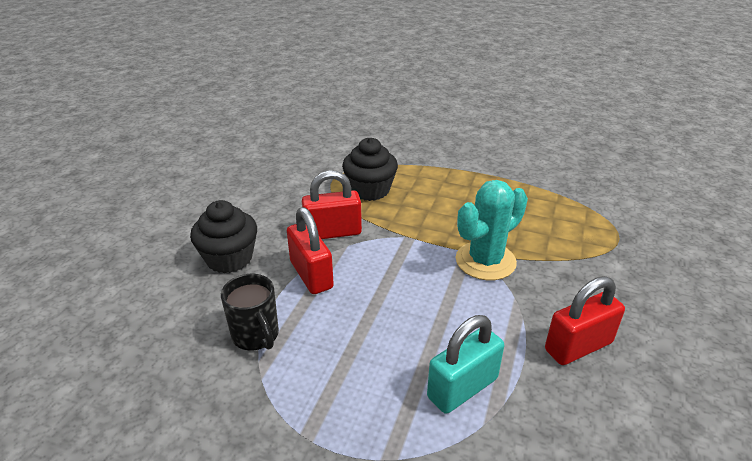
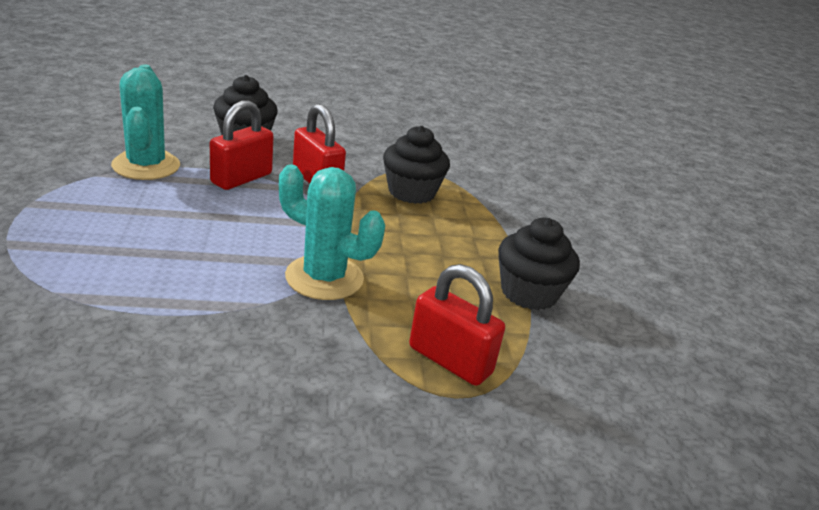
camera: 60 degrees right, 5 degrees down
black mug [221,274,279,350] -> turquoise cactus [111,65,180,180]
turquoise padlock [427,315,504,414] -> none
red padlock [545,276,625,365] -> red padlock moved to [409,264,505,386]
none -> black cupcake [498,218,580,310]

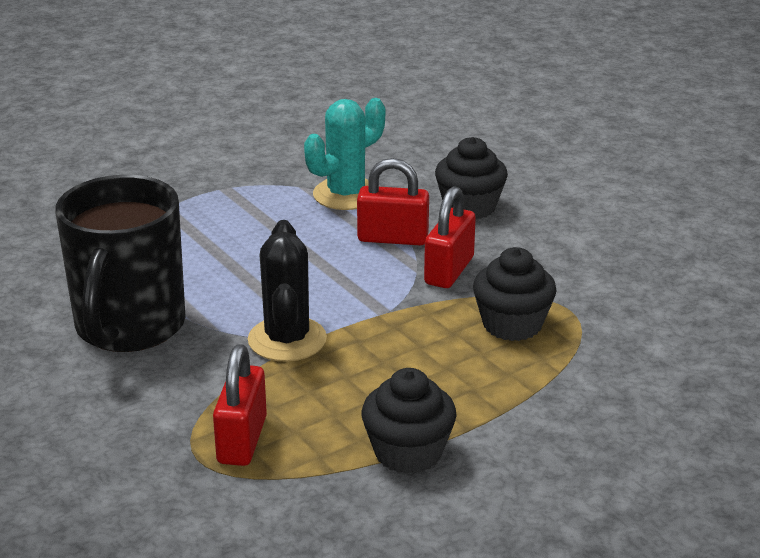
camera: 65 degrees right, 0 degrees up
turquoise cactus [279,164,385,300] -> black cactus [248,220,327,362]
none -> black mug [55,175,186,352]

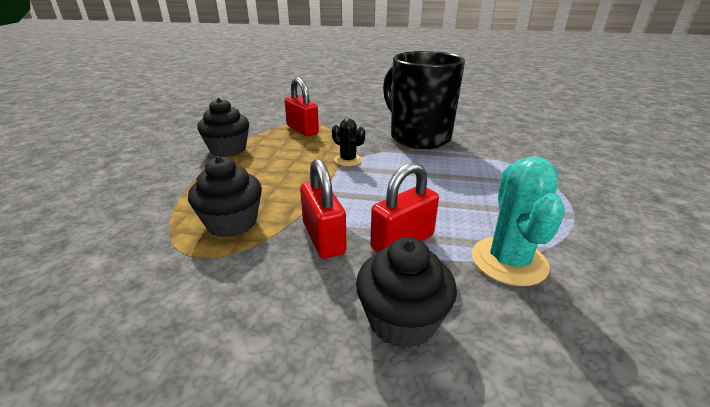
camera: 135 degrees right, 0 degrees up
black cactus [248,220,327,362] -> black cactus [332,118,365,166], size x0.58

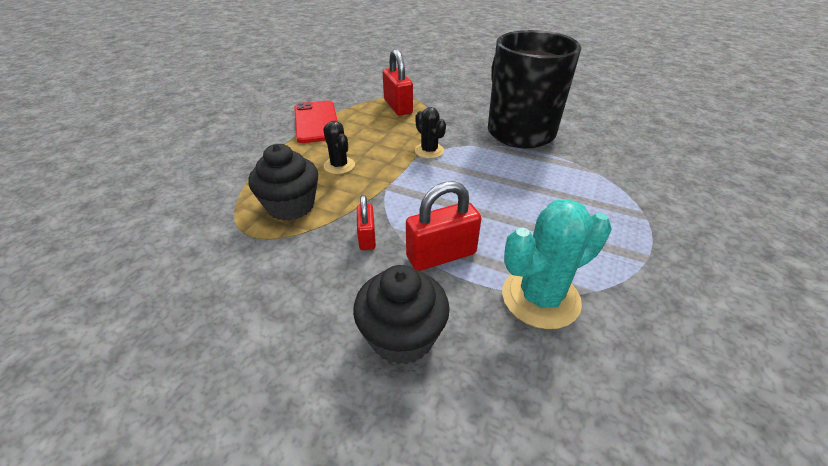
camera: 15 degrees right, 10 degrees up
black cupcake [197,98,249,157] -> red phone [294,101,338,143]
red padlock [300,158,346,259] -> red padlock [357,195,376,250], size x0.60
turquoise cactus [472,156,565,286] -> turquoise cactus turned 45 degrees clockwise [502,199,612,329]
none -> black cactus [323,121,355,174]

